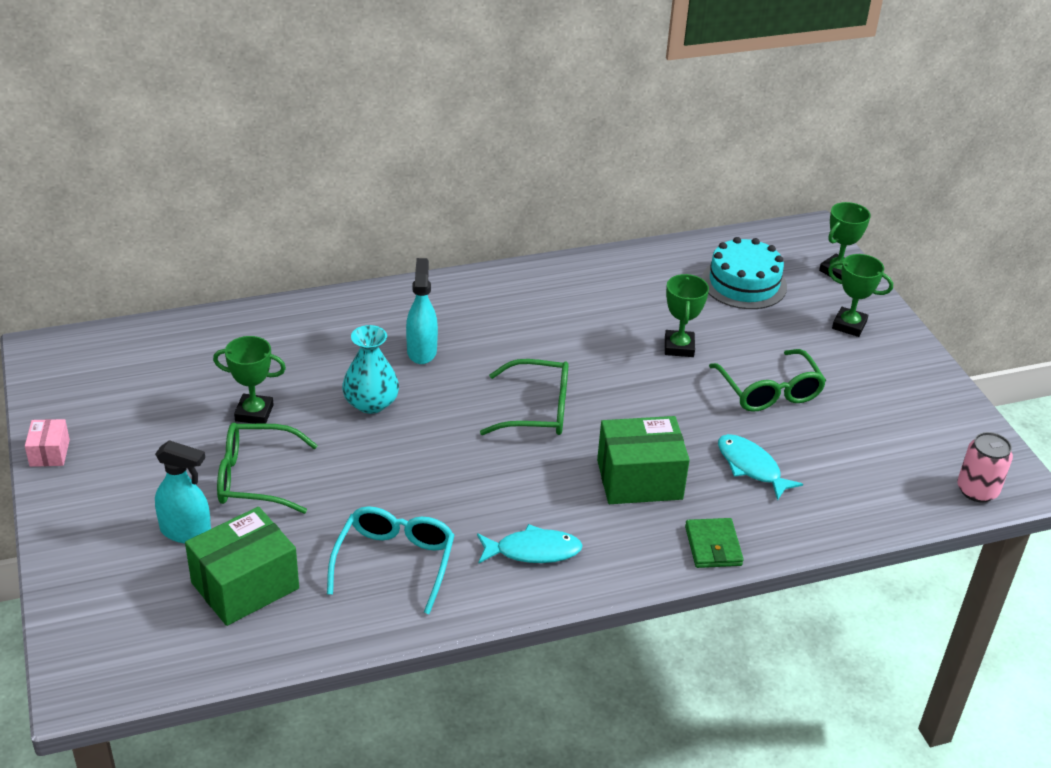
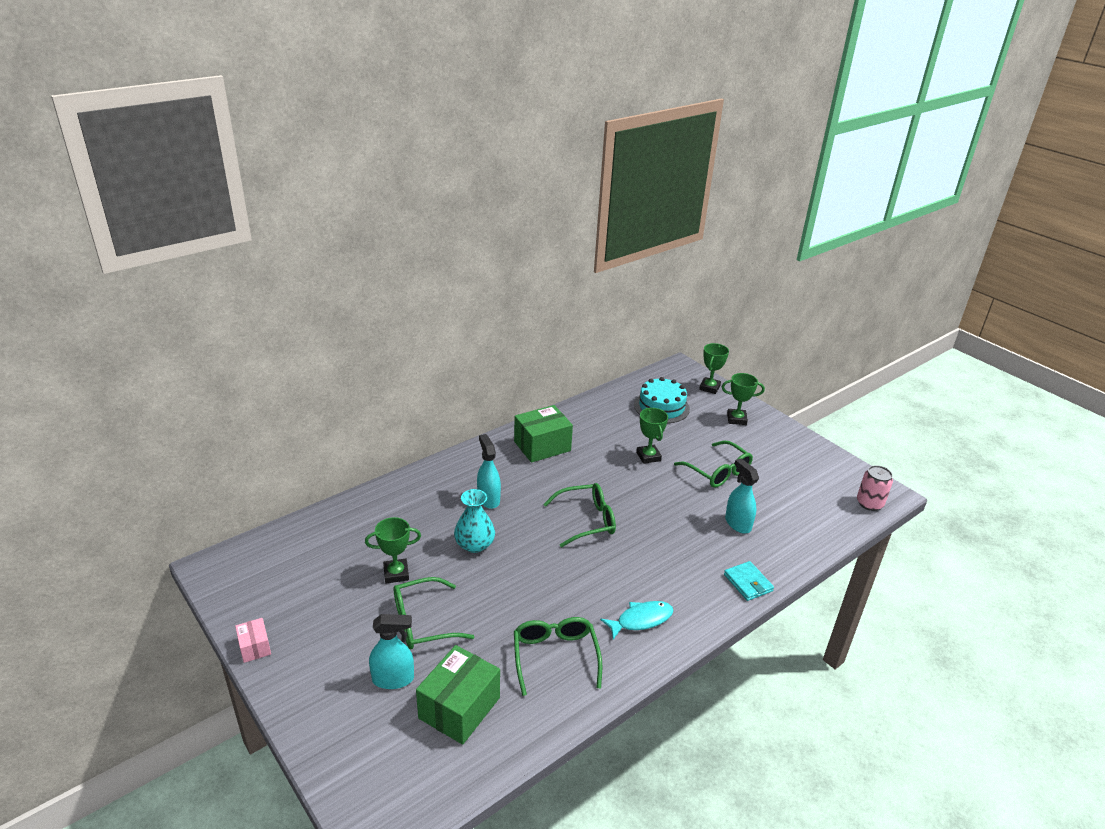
camera: 20 degrees left, 5 degrees down
turquoise glasses [327,506,455,614] -> green glasses [514,617,602,696]
green box [597,416,690,504] -> green box moved to [514,405,573,463]
green wallet [685,518,744,568] -> turquoise wallet [724,561,774,601]
turquoise fish [718,434,803,501] -> turquoise spray bottle [725,458,759,534]

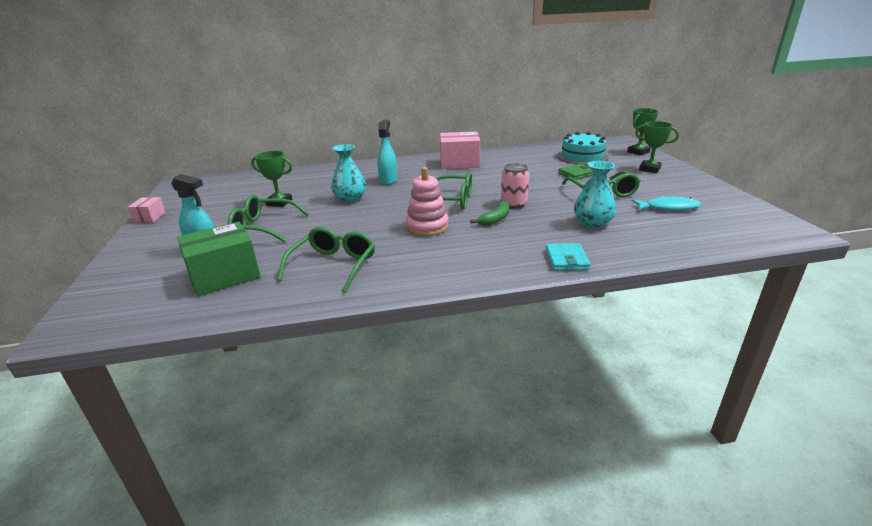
camera: 30 degrees right, 5 degrees down
green box [514,405,573,463] -> pink box [440,132,480,169]
turquoise fish [600,601,674,640] -> turquoise fish moved to [632,196,701,211]
green trophy [636,408,668,464] -> none
turquoise spray bottle [725,458,759,534] -> turquoise vase [574,161,616,228]
pink can [857,465,893,511] -> pink can moved to [501,163,530,209]
none -> pink stacking toy [406,167,449,236]
none -> green banana [470,201,509,226]
none -> green wallet [558,163,593,180]

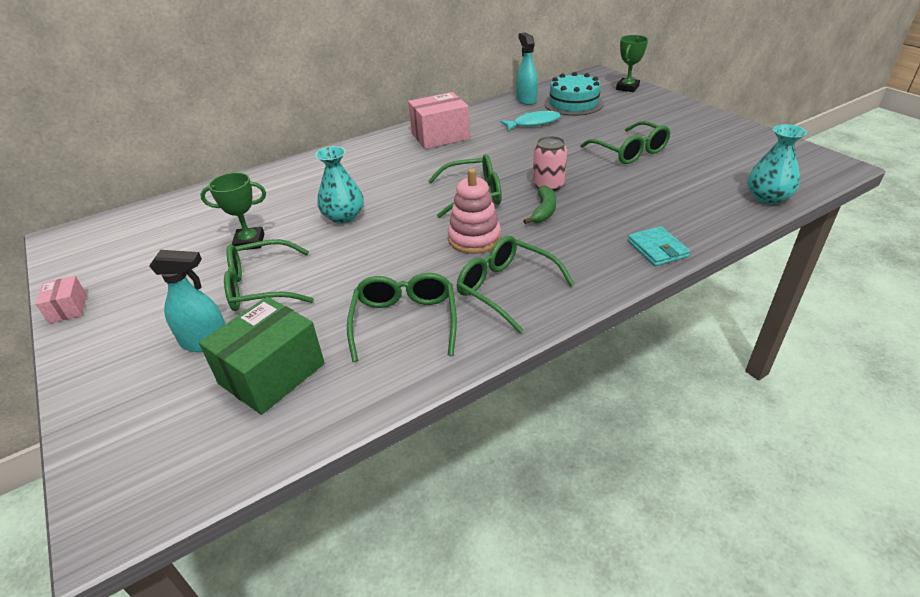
camera: 20 degrees left, 10 degrees up
turquoise spray bottle [377,120,397,185] -> turquoise spray bottle moved to [516,32,538,105]
green wallet [558,163,593,180] -> none
turquoise vase [574,161,616,228] -> turquoise vase moved to [747,124,807,204]
turquoise fish [632,196,701,211] -> turquoise fish moved to [500,110,561,131]
green trophy [635,121,679,173] -> none
none -> green glasses [457,236,575,333]

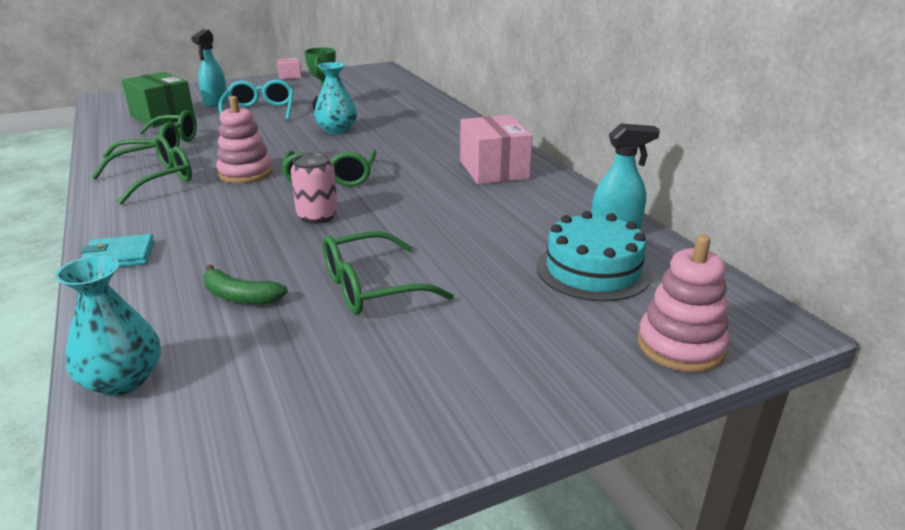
camera: 95 degrees right, 10 degrees down
green glasses [224,239,314,311] -> turquoise glasses [219,79,294,121]
turquoise fish [500,110,561,131] -> none
green banana [523,185,556,224] -> green banana moved to [203,265,288,304]
green trophy [616,35,648,92] -> pink stacking toy [638,235,729,372]

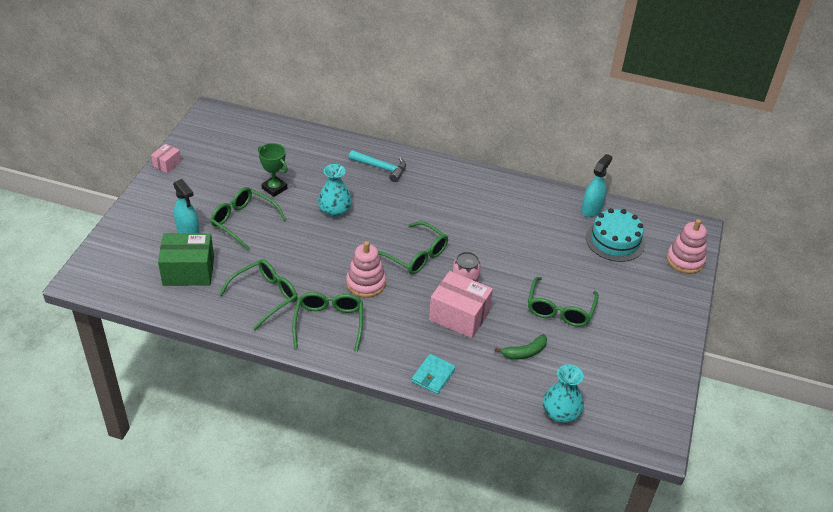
camera: 50 degrees left, 15 degrees up
turquoise glasses [219,79,294,121] -> green glasses [210,187,287,250]
pink box [460,115,533,184] -> pink box moved to [429,271,493,338]
none -> turquoise hammer [349,150,406,182]

